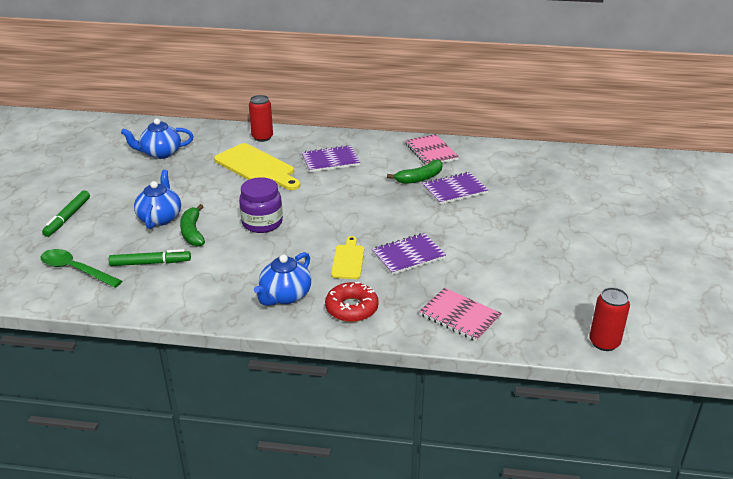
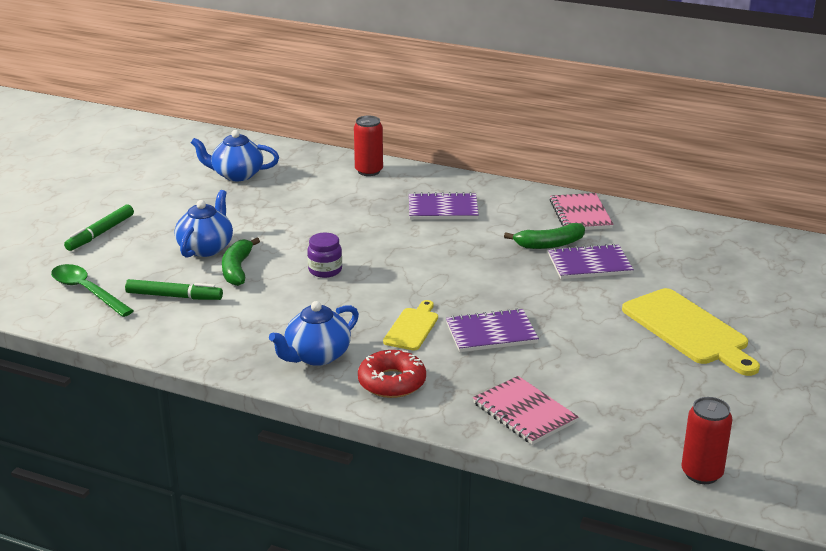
camera: 15 degrees right, 5 degrees down
yellow cutting board [214,143,300,190] -> yellow cutting board moved to [622,288,760,376]
purple jar [239,177,283,233] -> purple jar [307,233,342,278], size x0.65

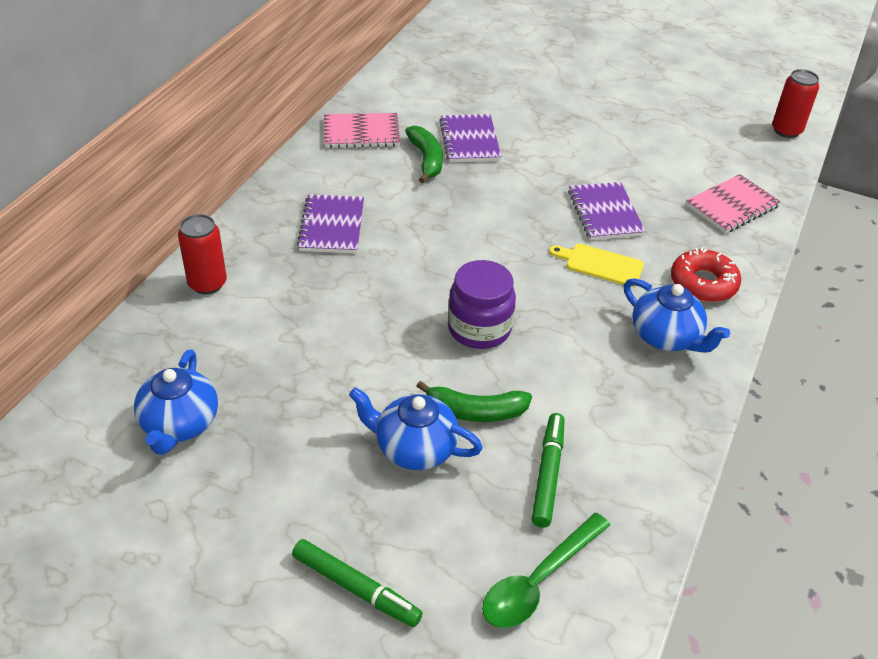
camera: 90 degrees left, 15 degrees up
purple jar [307,233,342,278] -> purple jar [448,260,516,349], size x1.55
yellow cutting board [622,288,760,376] -> none

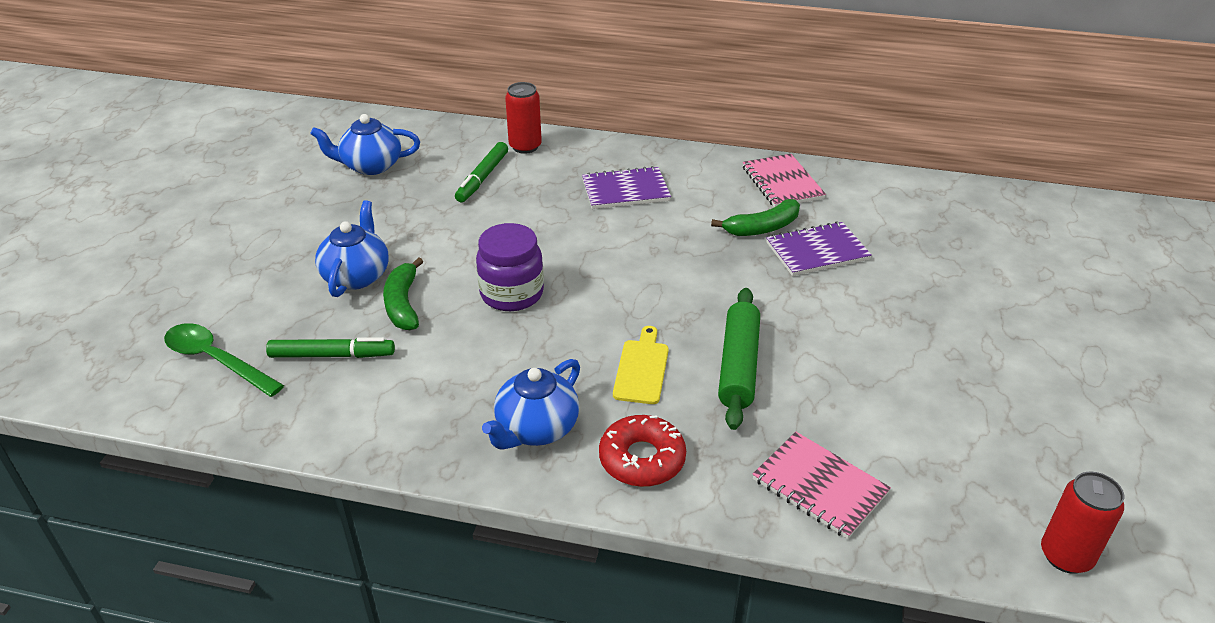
camera: 80 degrees right, 5 degrees down
green marker [292,539,423,627] -> green marker moved to [455,142,508,202]
purple notebook [568,182,645,240] -> green rolling pin [718,288,760,430]

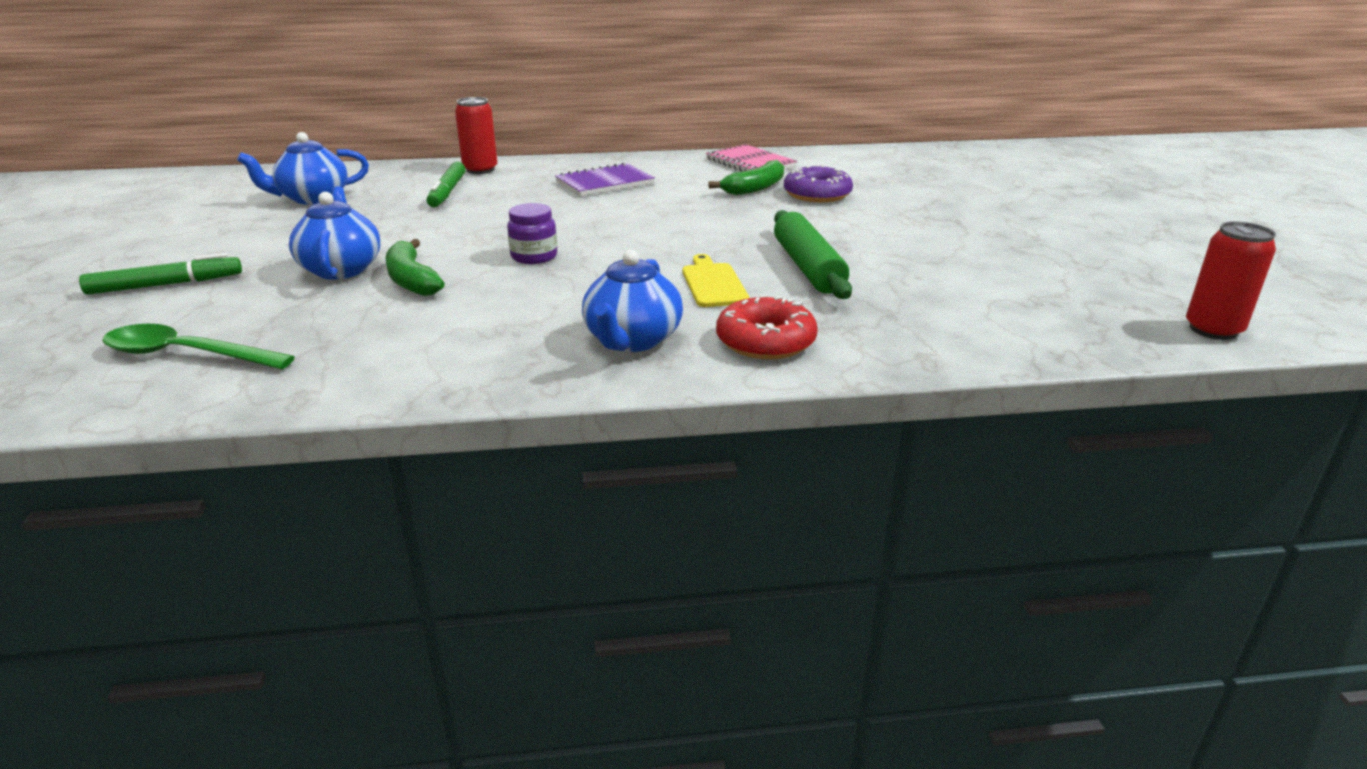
camera: 20 degrees left, 10 degrees down
green marker [266,337,395,358] -> green marker moved to [79,253,242,295]
purple jar [476,223,544,311] -> purple jar [507,203,557,264], size x0.65
pink notebook [752,432,891,539] -> none
purple notebook [766,221,872,276] -> purple donut [784,165,853,203]

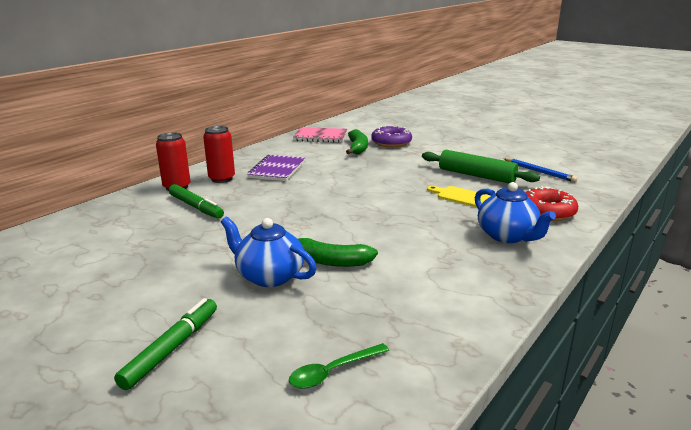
camera: 45 degrees left, 5 degrees down
green spoon [102,324,295,369] -> green spoon [289,343,389,389], size x0.65
blue teapot [237,132,369,205] -> none
purple jar [507,203,557,264] -> none
red can [1186,222,1276,340] -> red can moved to [203,126,235,183]
none -> blue pencil [504,158,578,182]

